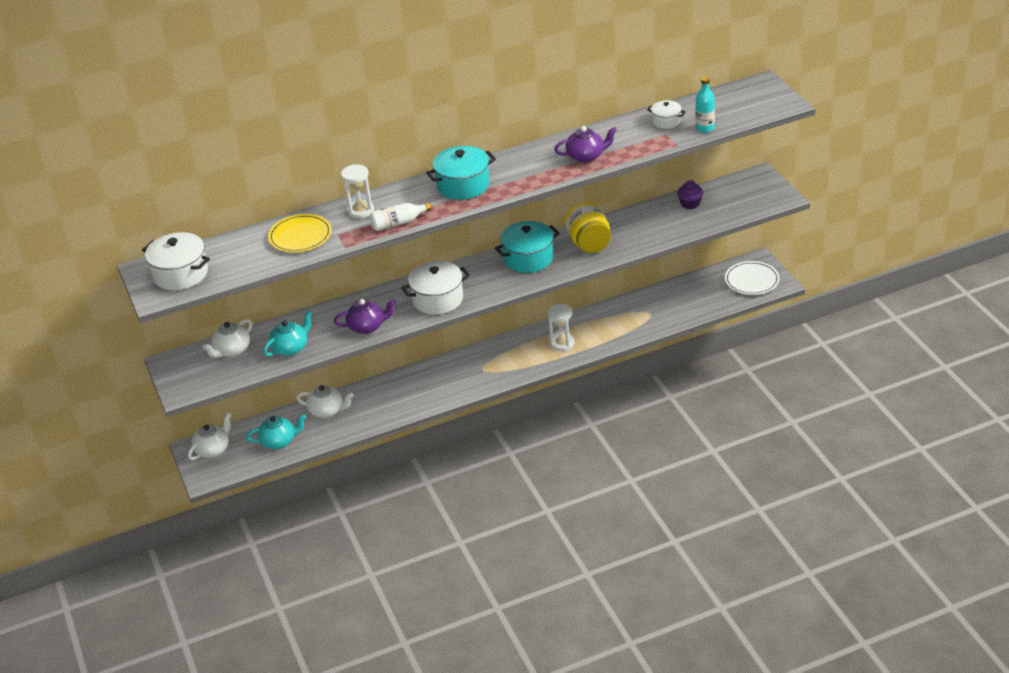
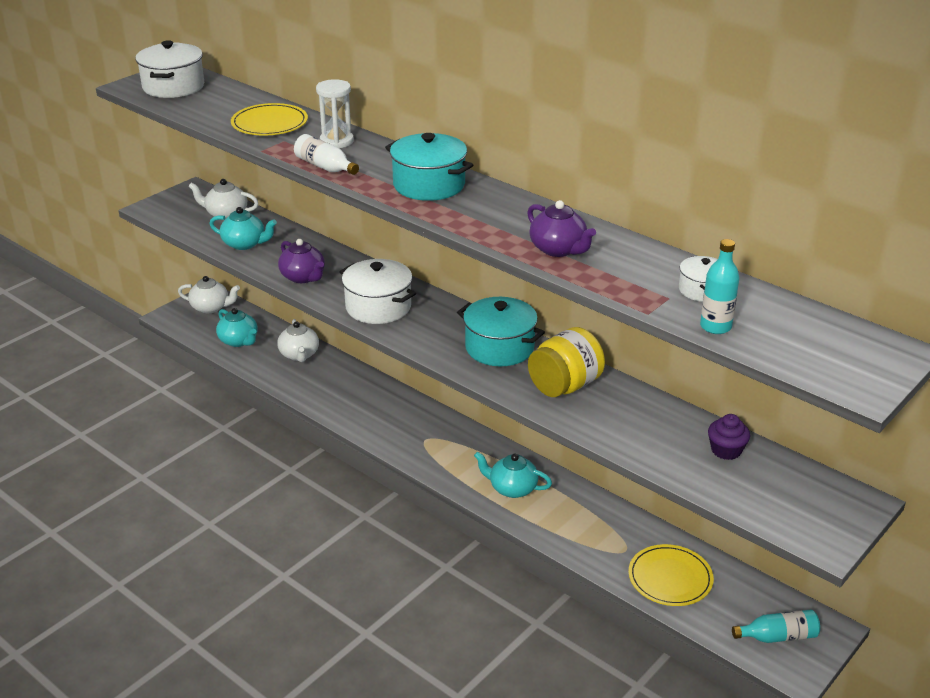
camera: 60 degrees right, 5 degrees down
white hourglass [548,304,574,351] -> turquoise teapot [474,451,552,498]
white plate [725,261,780,295] -> turquoise bottle [732,609,820,643]
none -> yellow plate [628,544,714,606]

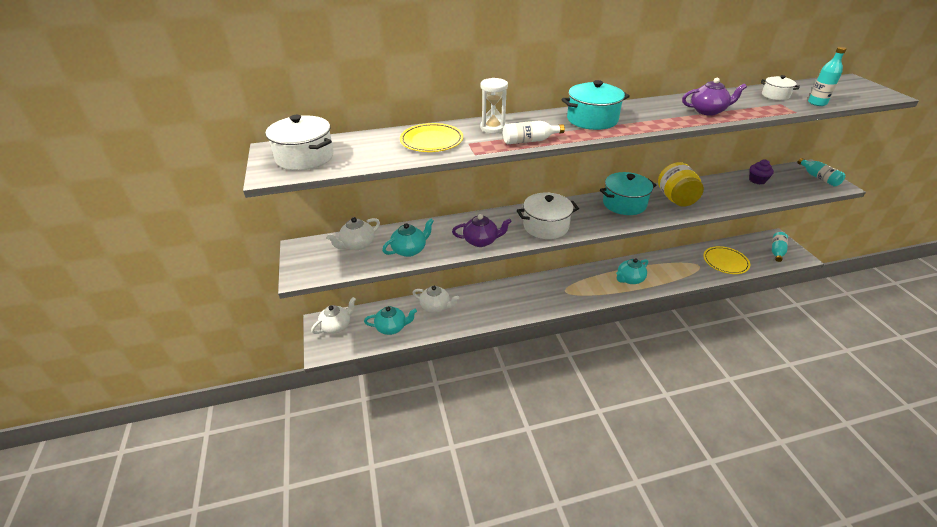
camera: 55 degrees left, 5 degrees up
none -> turquoise bottle [797,158,845,187]

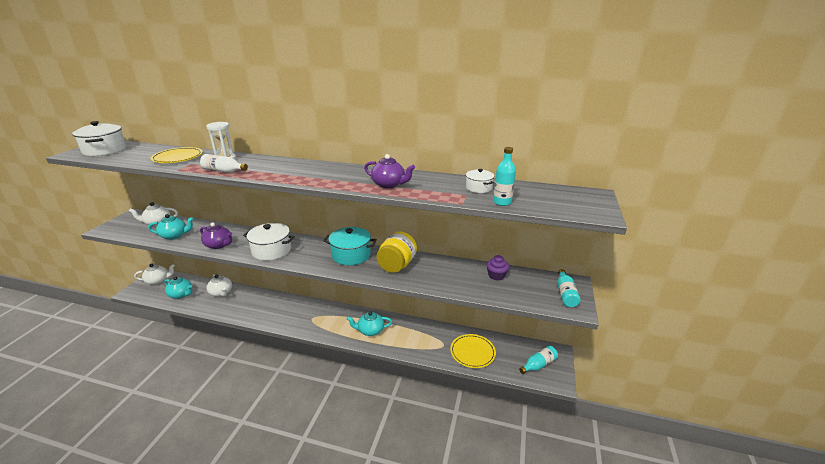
camera: 30 degrees right, 10 degrees down
turquoise pot [561,80,630,130] -> none

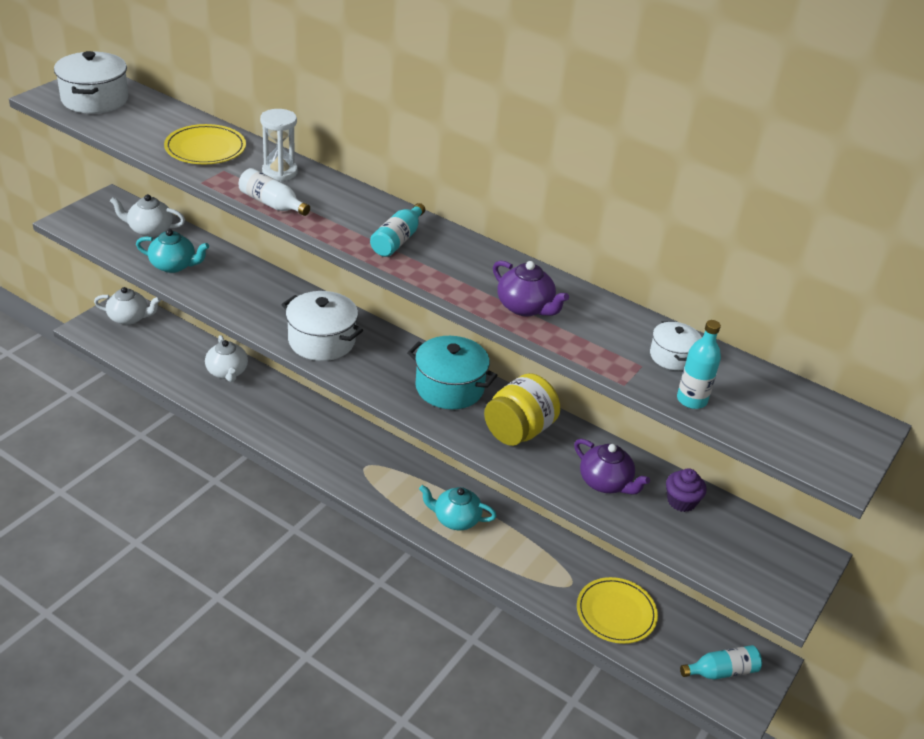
camera: 15 degrees right, 10 degrees up
turquoise teapot [164,276,192,299] -> none
purple teapot [200,223,232,249] -> purple teapot moved to [574,439,650,495]
turquoise bottle [557,269,581,307] -> turquoise bottle moved to [370,203,425,257]

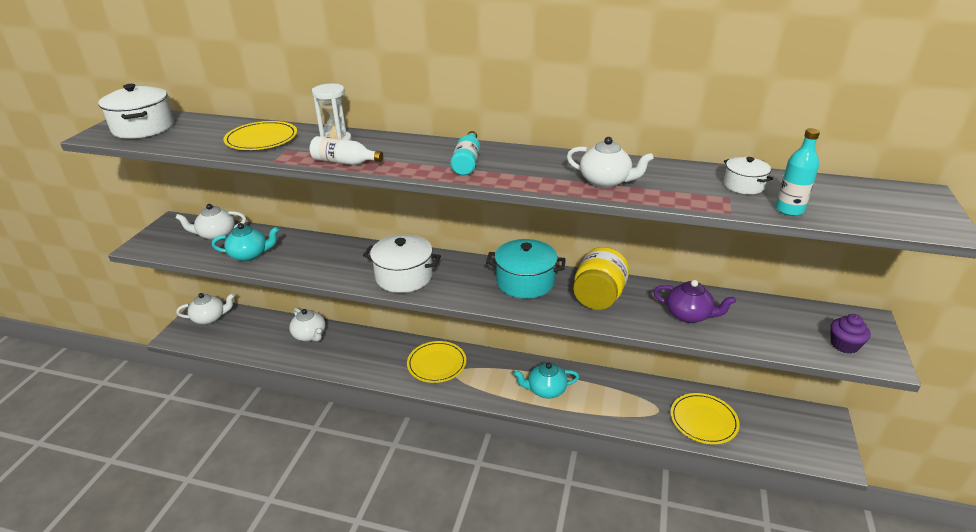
camera: 15 degrees left, 5 degrees down
purple teapot [493,260,569,316] -> white teapot [567,137,654,188]
purple cupcake [666,468,706,512] -> purple cupcake moved to [830,314,871,354]
turquoise bottle [680,645,762,680] -> none
none -> yellow plate [407,341,466,383]

